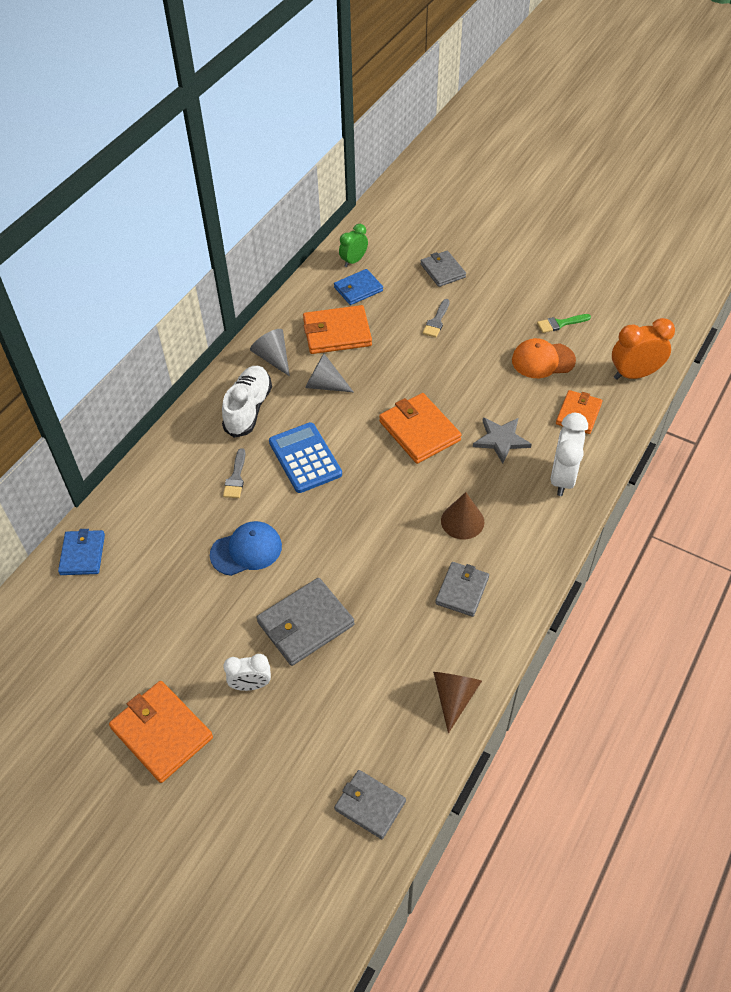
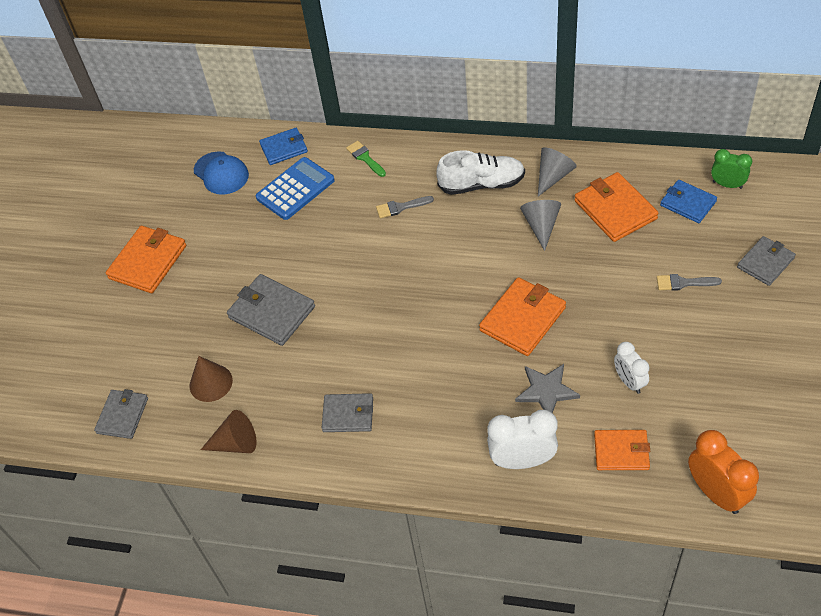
camera: 75 degrees right, 0 degrees up
blue cap [210,521,282,576] -> blue cap moved to [194,151,249,195]
white clock [223,654,271,691] -> white clock moved to [614,342,649,394]
blue calculator [269,422,342,493] -> blue calculator moved to [256,157,335,220]
brown cone [441,492,484,539] -> brown cone moved to [190,356,233,402]
orange cap [512,338,576,378] -> none
green brush [537,314,591,333] -> green brush moved to [346,141,386,177]

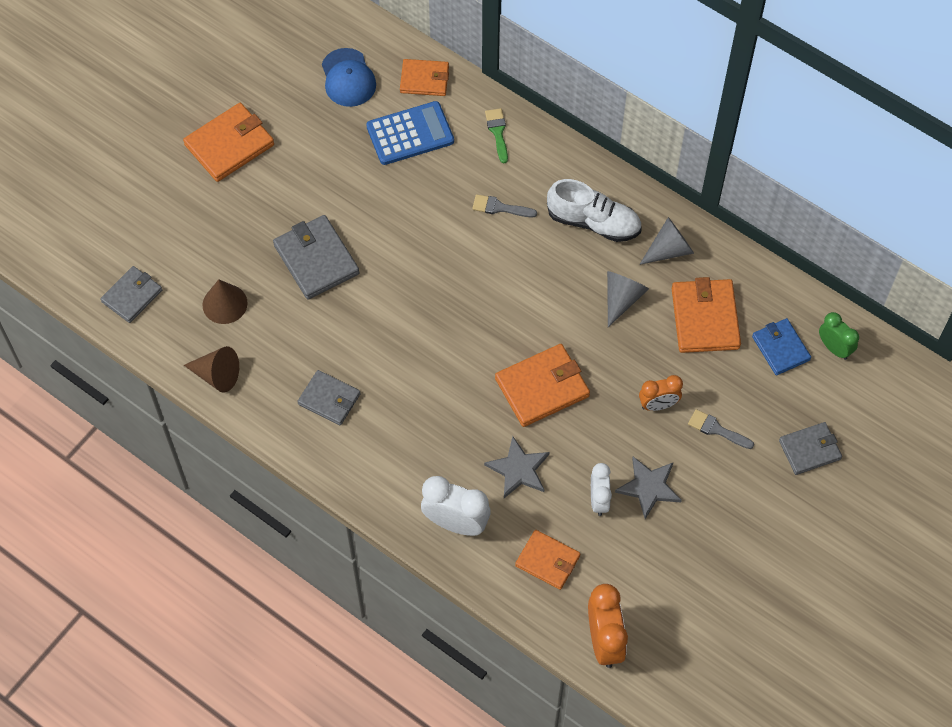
camera: 20 degrees right, 10 degrees up
blue wallet [259,128,308,165] -> orange wallet [400,59,449,96]
none -> grey star [615,457,682,519]
none -> orange clock [639,375,683,411]

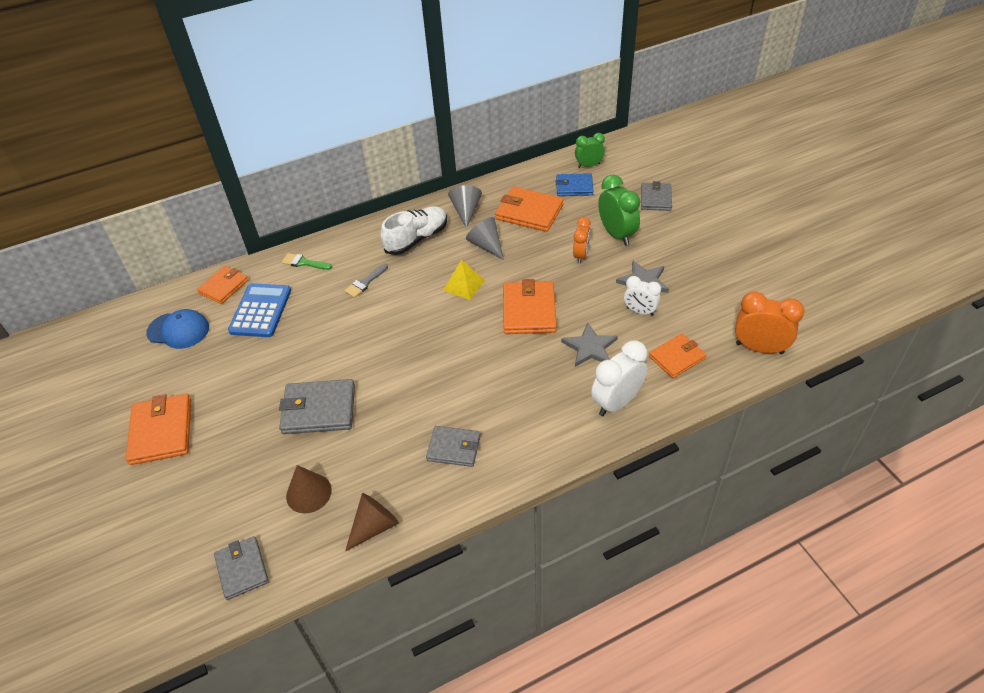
camera: 60 degrees left, 15 degrees down
grey wallet [297,370,361,425] -> grey wallet turned 45 degrees clockwise [426,426,481,467]
grey brush [688,409,754,449] -> green clock [598,175,640,246]
none -> yellow pyramid [444,259,485,300]

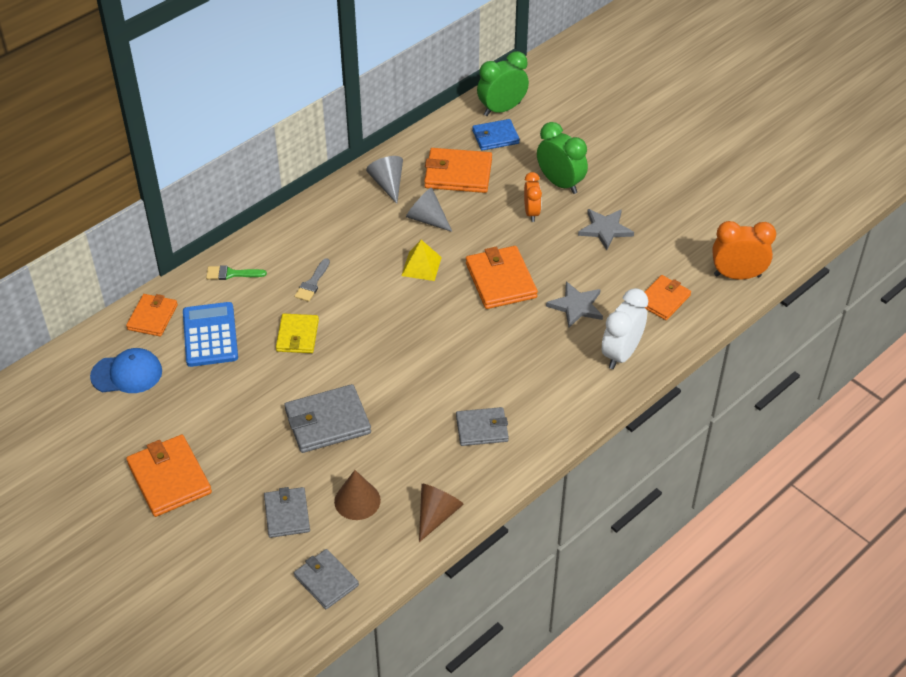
camera: 20 degrees left, 0 degrees up
white shoe [381,206,447,255] -> none
green clock [575,133,605,168] -> green clock [477,51,529,116], size x1.58
white clock [624,276,661,316] -> none
grey wallet [641,181,672,211] -> grey wallet moved to [264,487,310,538]
none -> yellow wallet [276,314,319,353]

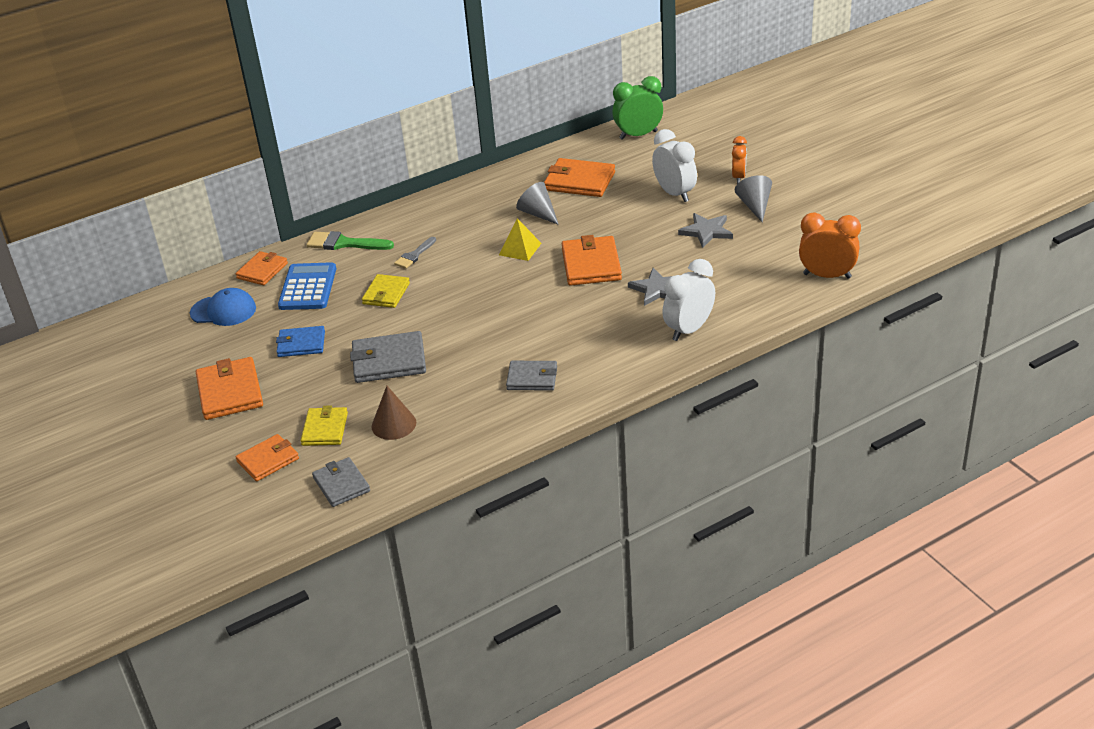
camera: 15 degrees right, 10 degrees down
green brush [206,265,267,280] -> green brush [307,231,394,250], size x1.57
grey wallet [264,487,310,538] -> yellow wallet [301,405,348,446]
grey cone [366,156,403,204] -> grey cone moved to [735,175,772,222]
brown cone [419,484,464,542] -> none
blue wallet [472,119,520,151] -> blue wallet moved to [276,326,325,357]
orange clock [524,172,542,222] -> orange clock moved to [732,136,747,184]
green clock [537,122,588,194] -> white clock [652,129,697,202]
orange wallet [644,275,691,320] -> orange wallet moved to [236,434,299,481]

